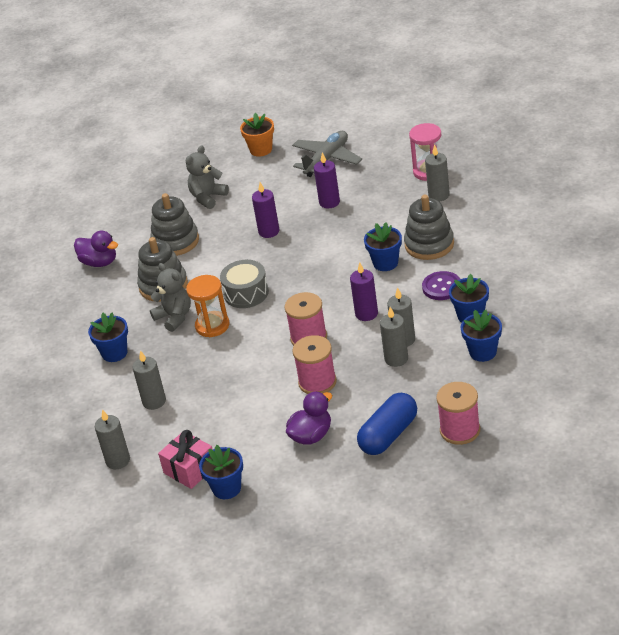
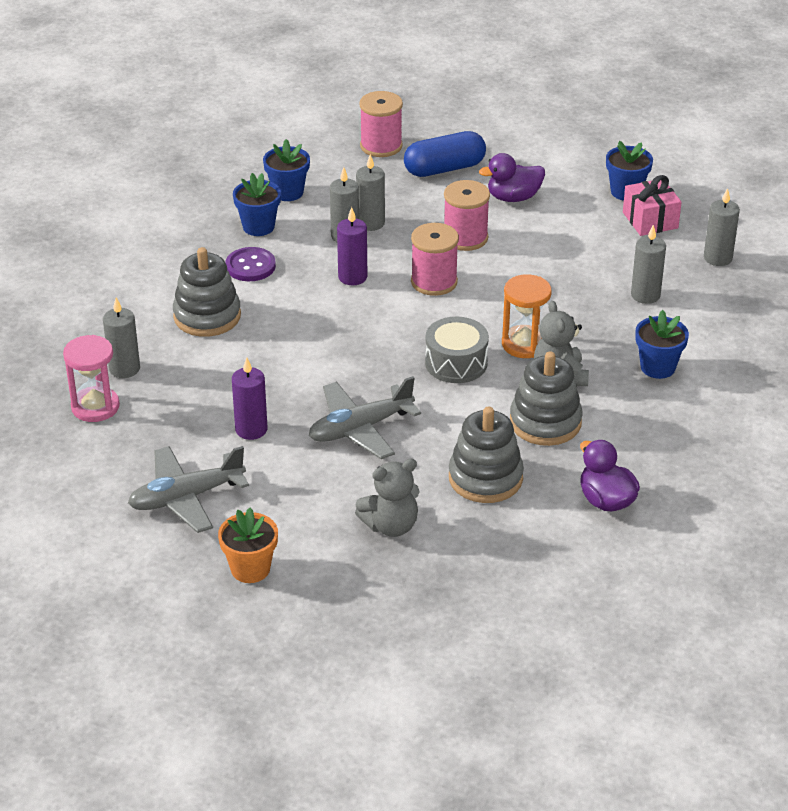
camera: 155 degrees left, 0 degrees up
purple candle [252,182,279,238] -> grey plane [309,376,421,459]
blue flower pot [364,222,402,271] -> none

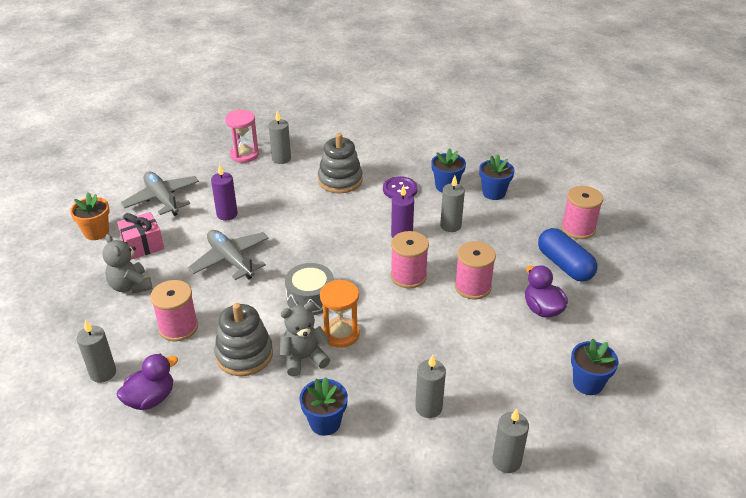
camera: 80 degrees right, 0 degrees up
grey candle [356,154,385,231] -> grey candle moved to [77,320,116,383]
grey stacking toy [449,407,524,503] -> pink spool [150,280,198,341]
pink gift [623,175,682,236] -> pink gift moved to [117,212,164,260]

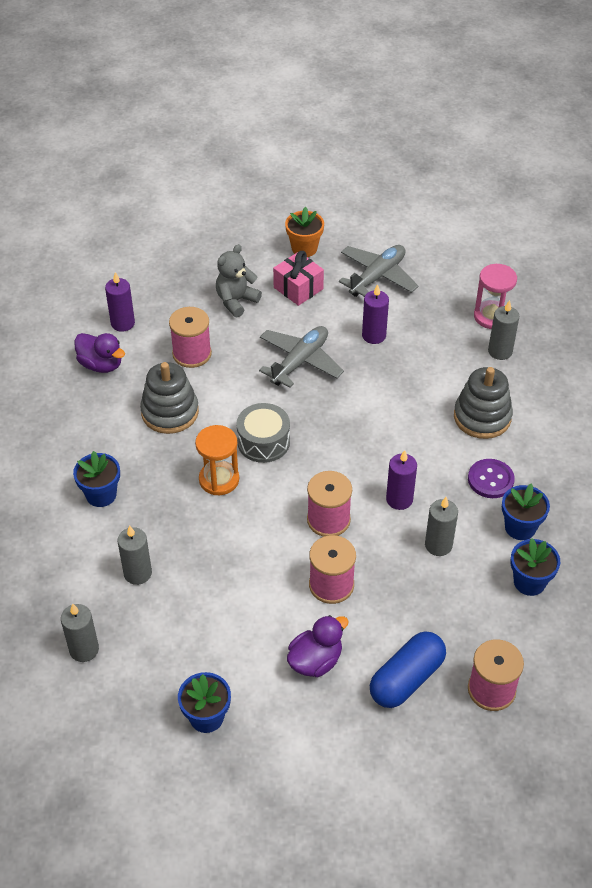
camera: 75 degrees right, 10 degrees up
grey candle [77,320,116,383] -> purple candle [105,272,135,332]
grey teddy bear [280,302,330,377] -> none

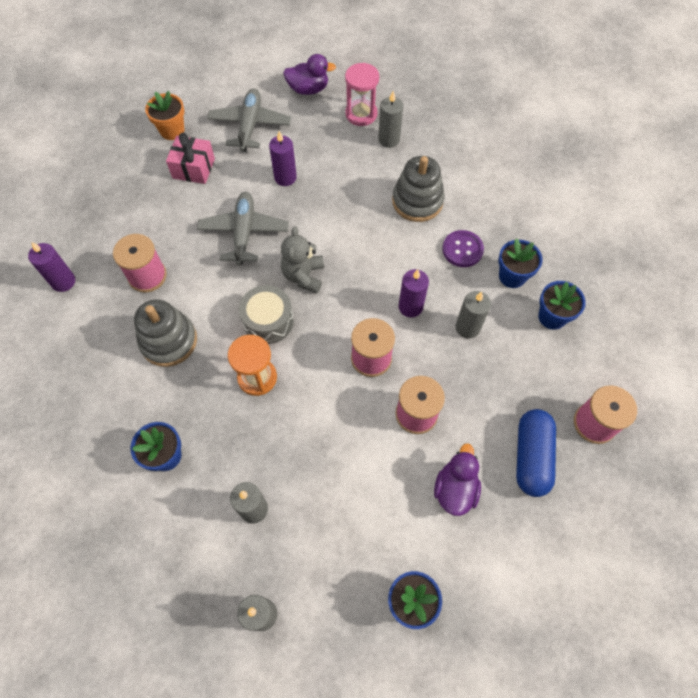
camera: 35 degrees left, 15 degrees up
purple duck [74,333,125,373] -> purple duck moved to [283,54,336,95]
grey teddy bear [216,244,262,317] -> grey teddy bear moved to [281,226,324,293]

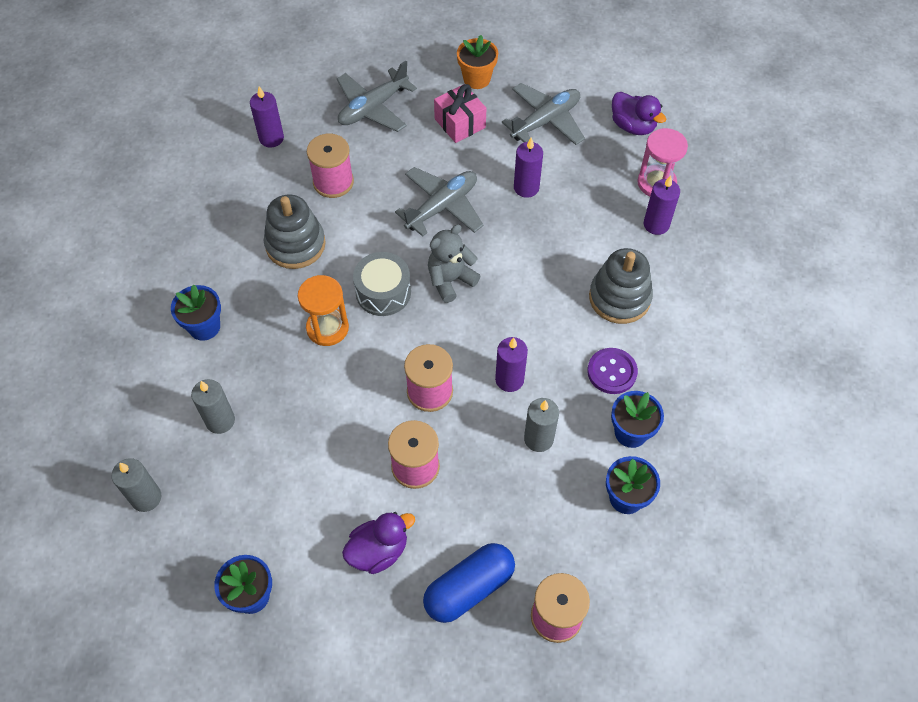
camera: 45 degrees right, 5 degrees down
grey candle [378,91,403,148] -> purple candle [644,175,680,235]
none -> grey plane [337,61,417,132]

